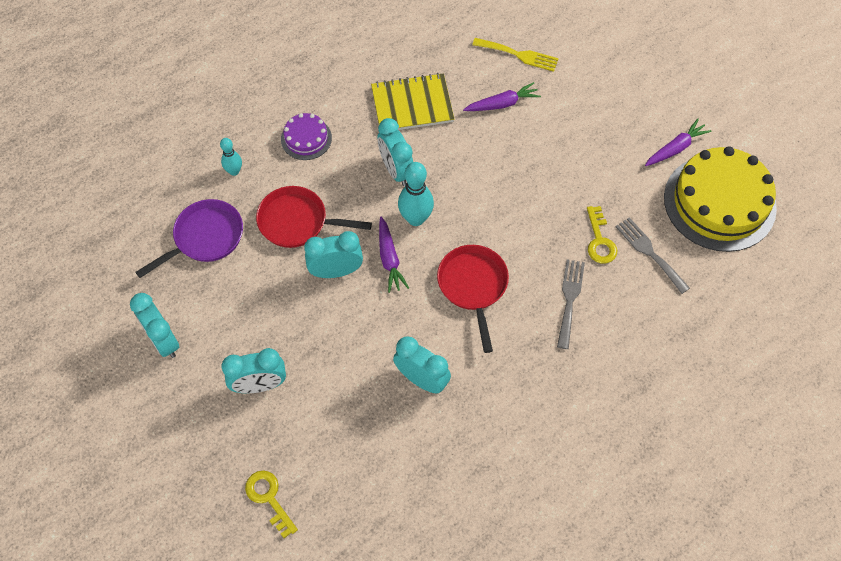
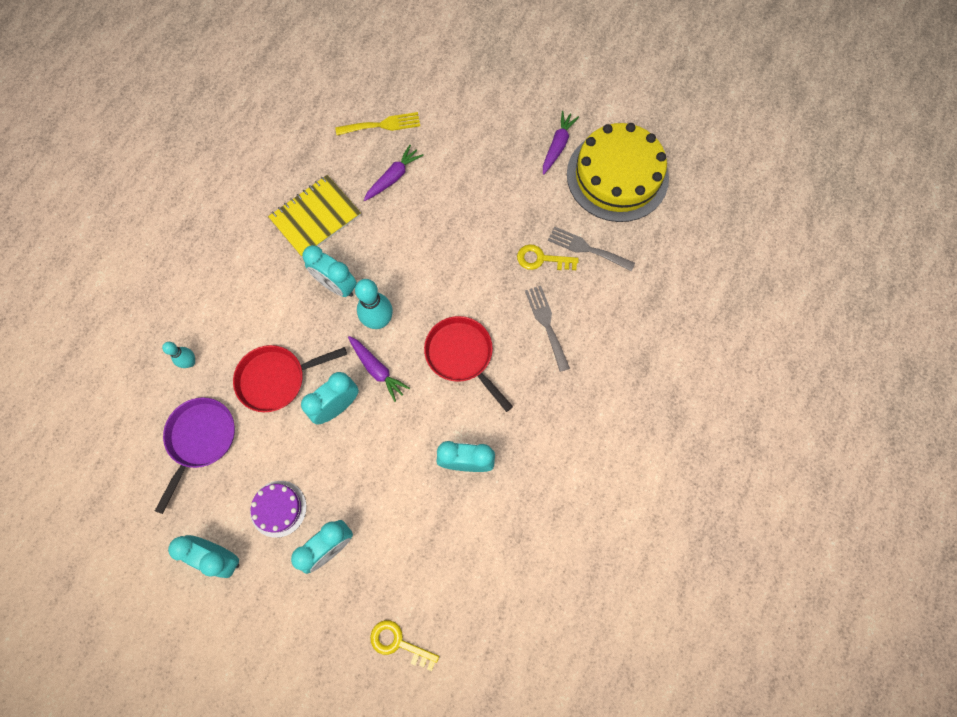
camera: 30 degrees left, 10 degrees up
purple cake [281,113,332,160] -> purple cake moved to [250,481,307,538]
yellow key [587,206,618,264] -> yellow key turned 135 degrees clockwise [517,244,579,270]

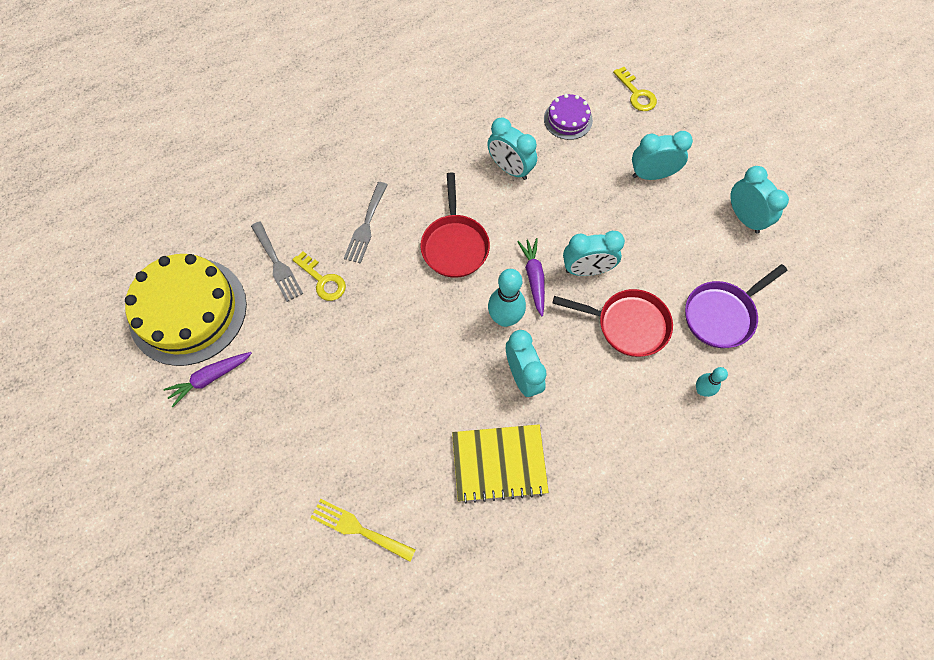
camera: 145 degrees left, 5 degrees down
purple cake [250,481,307,538] -> purple cake moved to [544,94,593,140]
purple carrot [364,145,423,201] -> none

